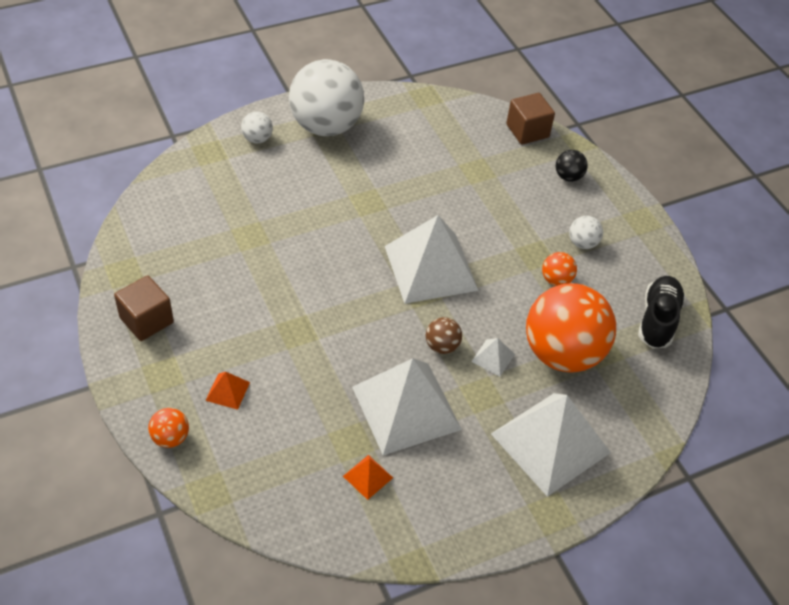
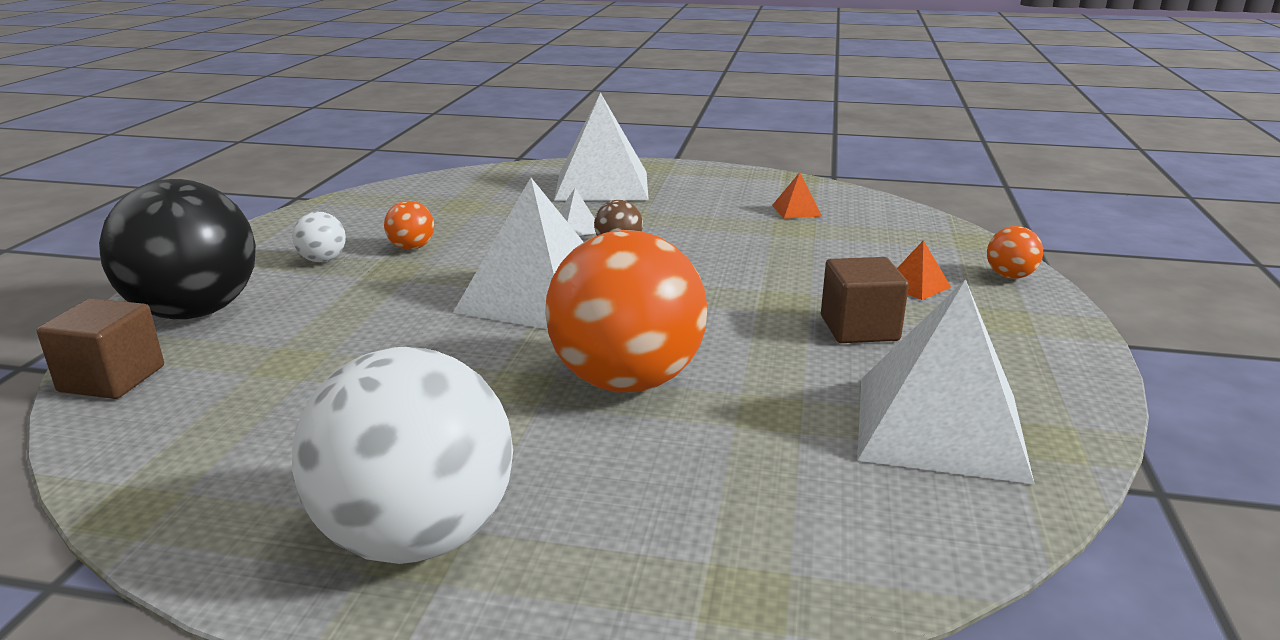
camera: 140 degrees left, 25 degrees down
brown cube [114,275,174,341] -> brown cube moved to [821,257,909,343]
white ball [241,112,273,143] -> none
white pyramid [352,358,462,455] -> white pyramid moved to [857,279,1034,484]
orange ball [526,283,616,373] -> orange ball moved to [545,230,708,392]
black ball [555,150,588,182] -> black ball [99,179,256,319], size x2.40
black shoe [638,276,685,349] -> none

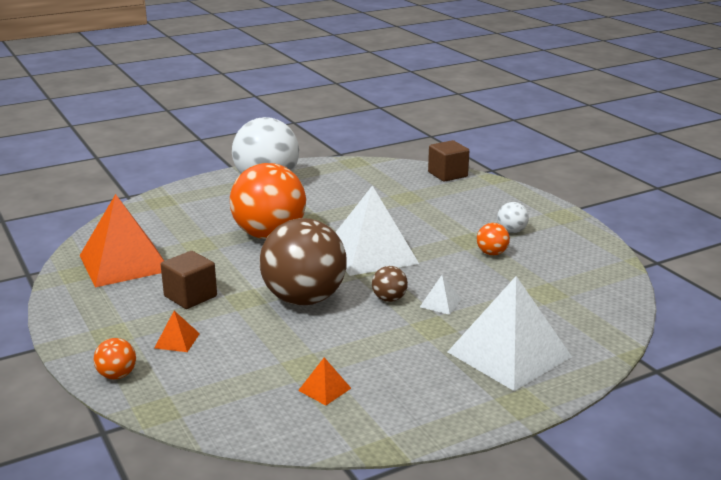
camera: 140 degrees right, 0 degrees up
black ball [99,179,256,319] -> none
white pyramid [857,279,1034,484] -> orange pyramid [80,194,164,287]
none -> brown ball [259,218,347,305]

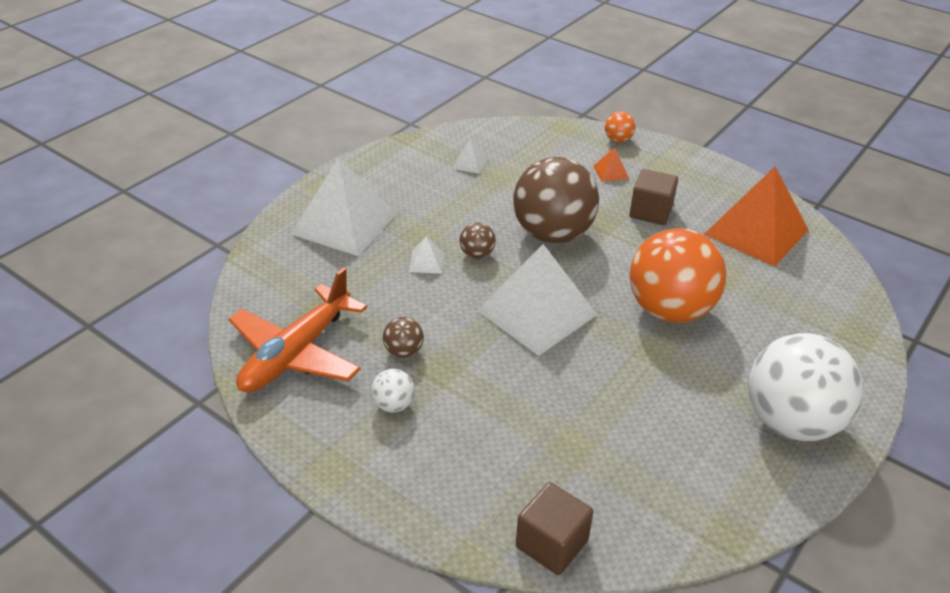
camera: 155 degrees right, 15 degrees up
orange pyramid [298,358,351,405] -> white pyramid [452,139,488,174]
orange ball [477,223,510,255] -> brown ball [383,317,424,358]
none -> orange plane [229,267,367,393]

